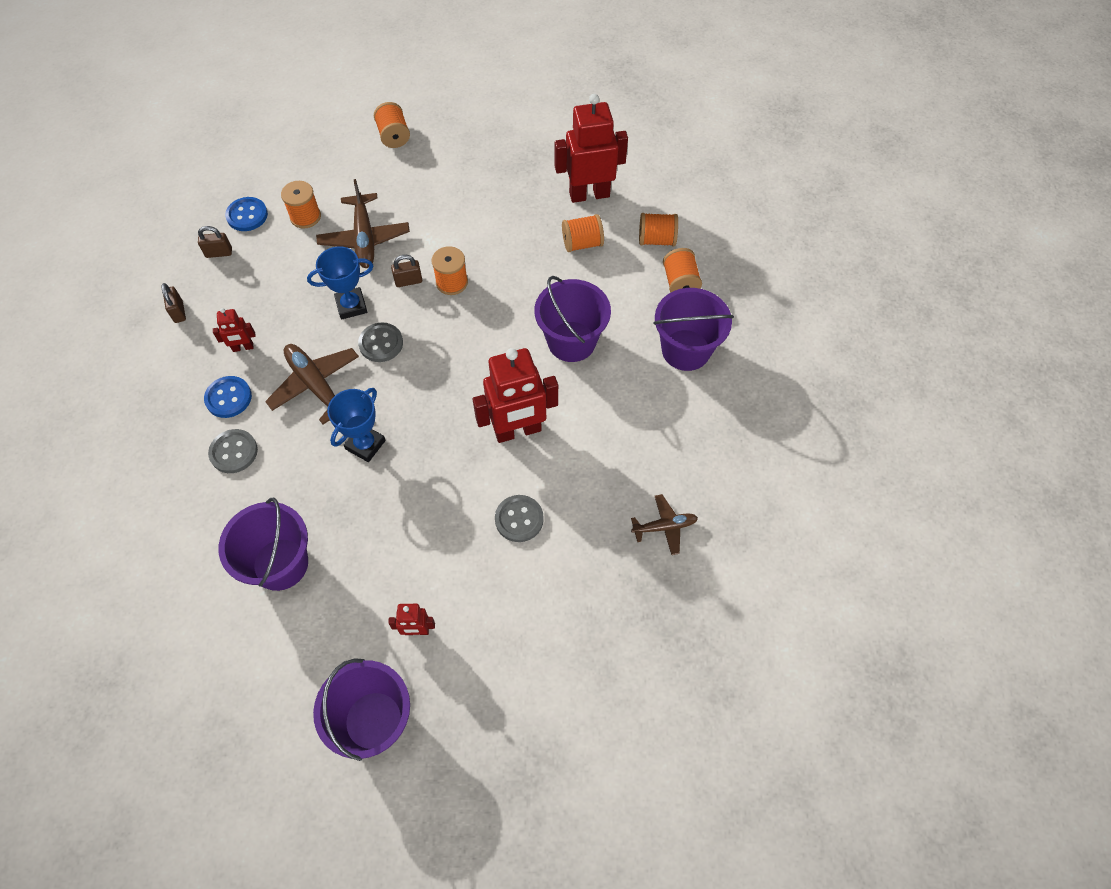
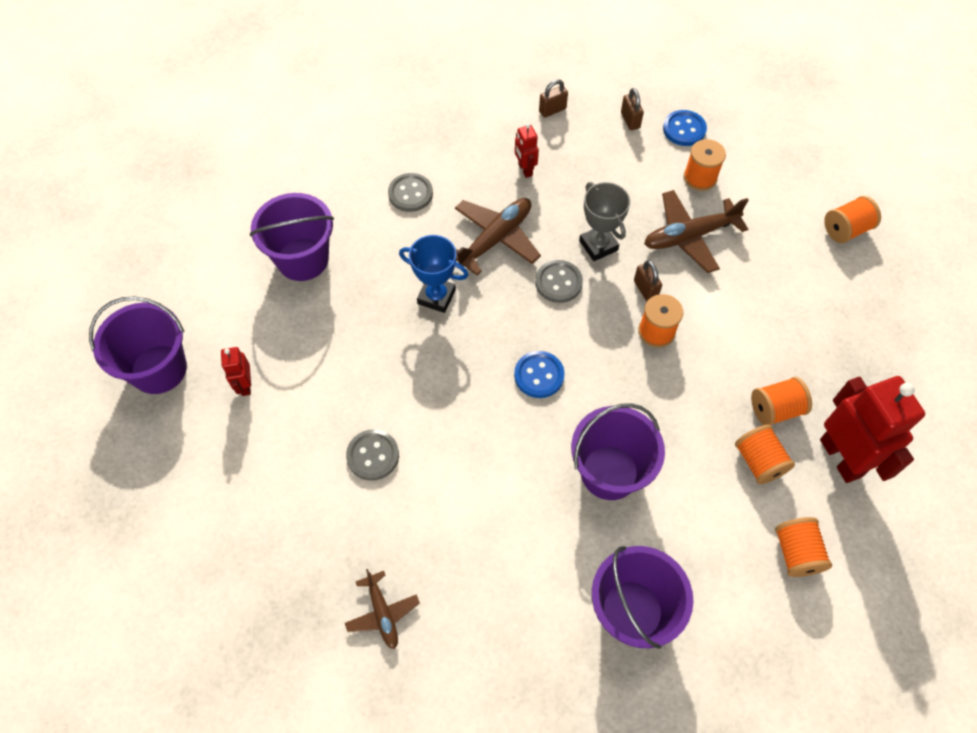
camera: 80 degrees right, 0 degrees up
blue button [204,376,252,418] -> blue button moved to [514,351,565,398]
blue trophy [307,247,373,320] -> grey trophy [579,182,630,261]
red robot [473,348,558,443] -> none
orange spool [663,248,702,293] -> orange spool moved to [751,377,812,425]

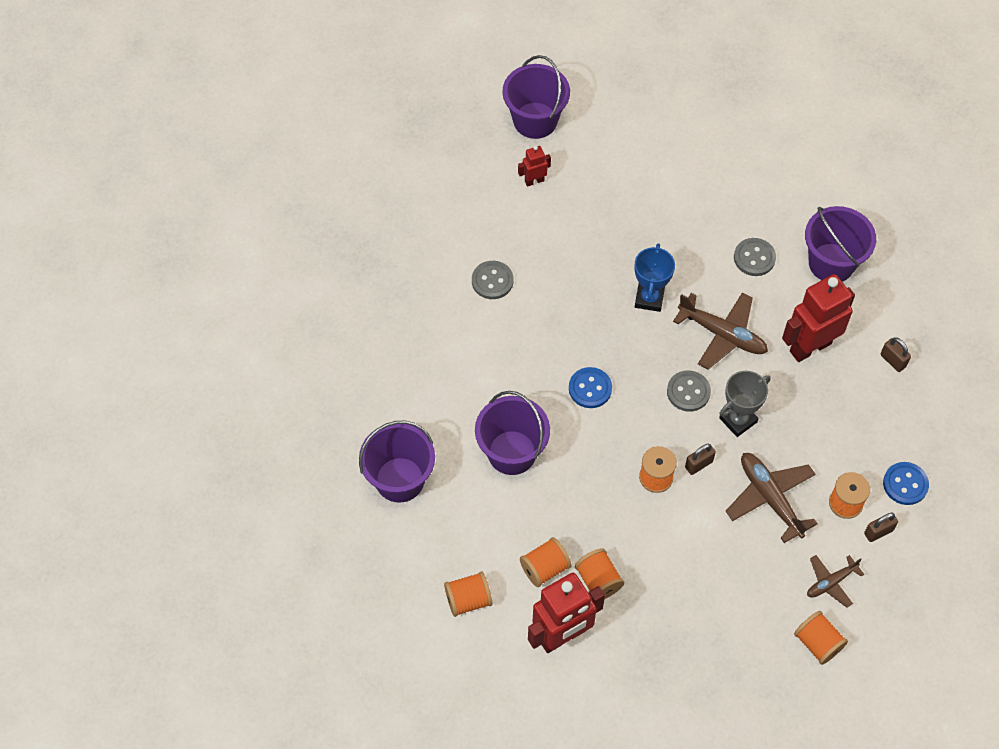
camera: 80 degrees right, 0 degrees up
purple bucket [250,193,334,281] -> purple bucket moved to [805,206,876,282]
brown plane [345,569,420,649] -> brown plane moved to [807,555,864,608]
red robot [515,123,539,178] -> red robot [782,274,855,362], size x2.11
brown padlock [621,88,644,130] -> brown padlock moved to [864,512,898,542]

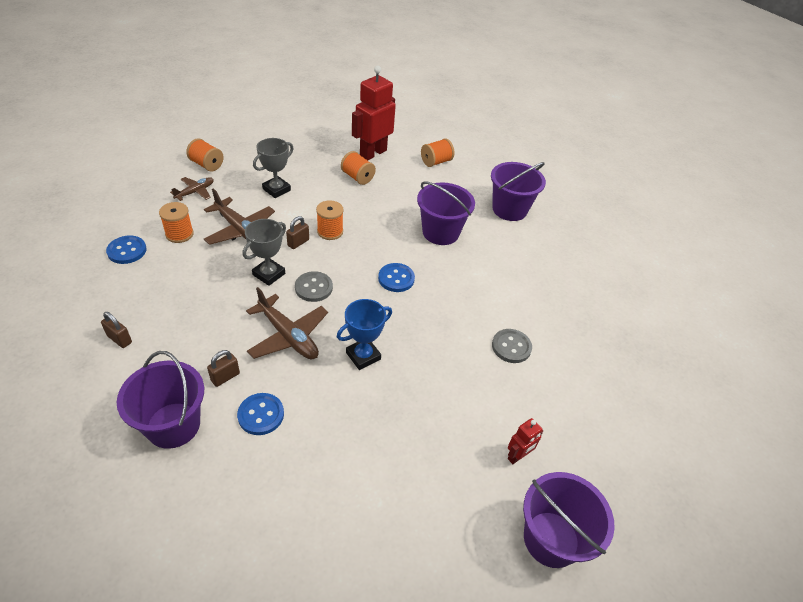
camera: 160 degrees right, 15 degrees down
orange spool [520,537,571,587] -> none
blue trophy [634,243,675,312] -> blue trophy turned 60 degrees clockwise [337,299,392,370]
brown plane [673,292,768,370] -> brown plane turned 150 degrees counterclockwise [246,287,328,359]
grey button [734,238,776,276] -> blue button [237,393,284,435]
red robot [782,274,855,362] -> none
brown padlock [864,512,898,542] -> brown padlock moved to [207,350,240,387]
none -> grey trophy [253,138,294,198]

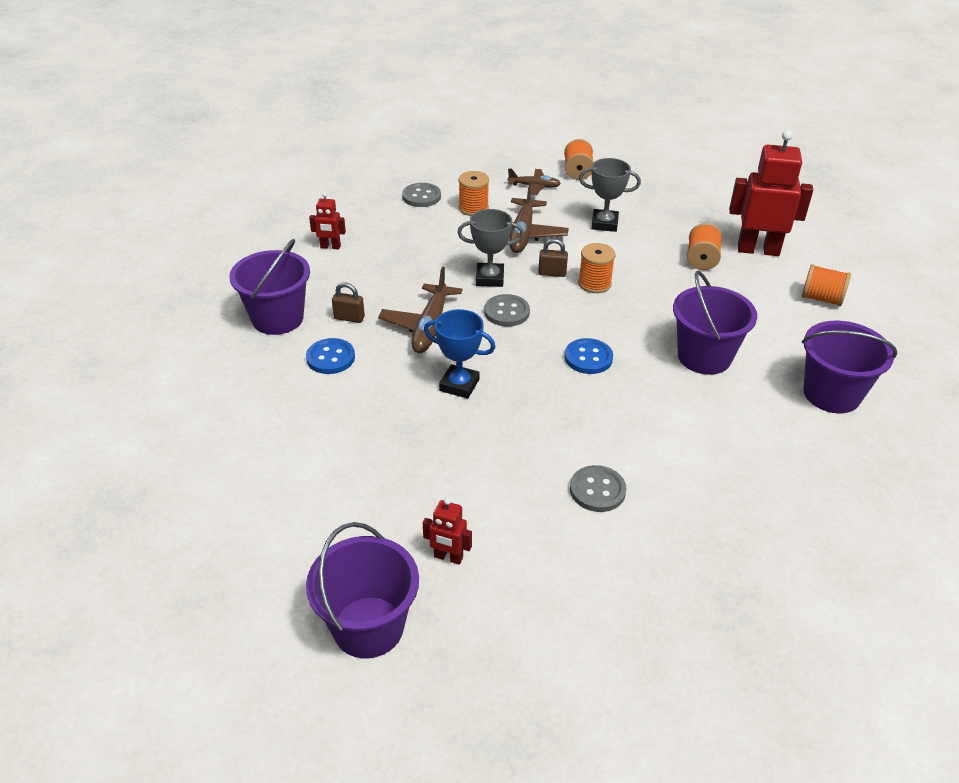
camera: 60 degrees right, 5 degrees down
brown padlock [101,312,132,348] -> red robot [309,192,346,250]
blue button [106,236,147,264] -> grey button [402,183,441,207]

